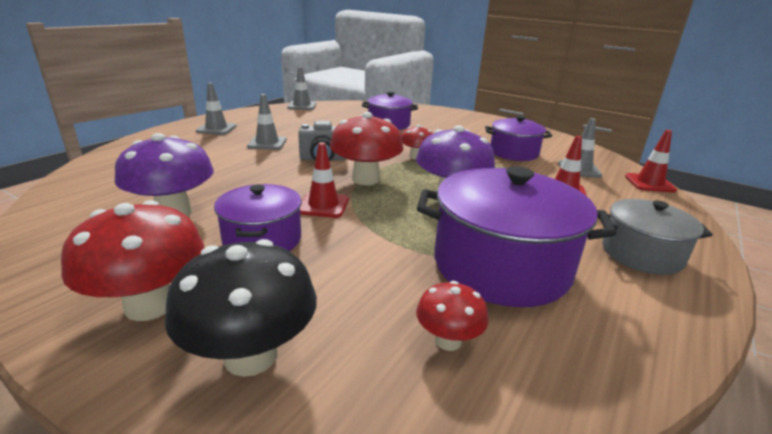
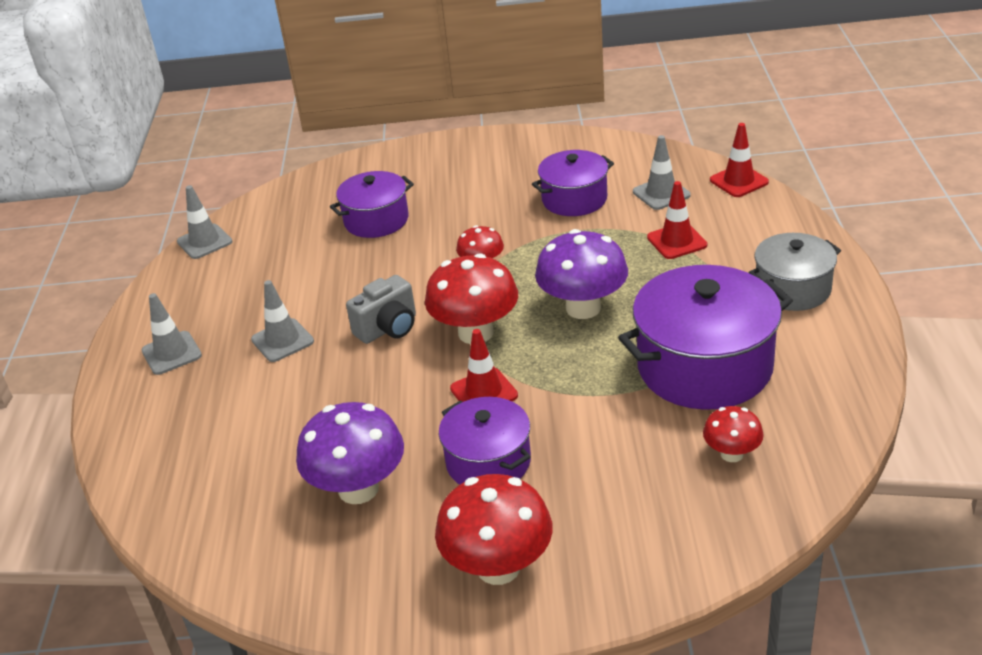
camera: 30 degrees left, 10 degrees up
black mushroom [165,239,317,377] -> none

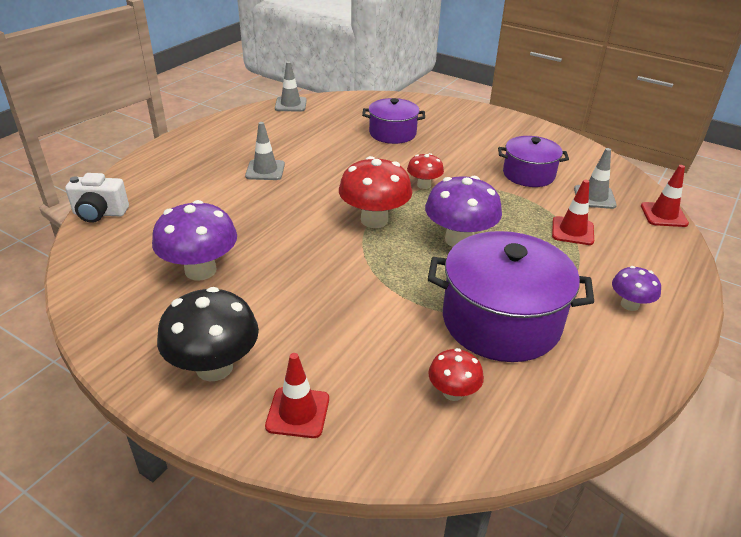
camera: 30 degrees right, 0 degrees up
grey traffic cone [142,293,202,375] -> none
grey camera [346,275,416,344] -> none
red mushroom [435,474,553,585] -> black mushroom [157,287,259,381]
purple pot [439,397,531,485] -> none
red traffic cone [450,329,518,402] -> red traffic cone moved to [265,353,329,438]
grey pot [749,233,841,311] -> purple mushroom [612,266,661,311]
none -> white camera [65,173,129,223]

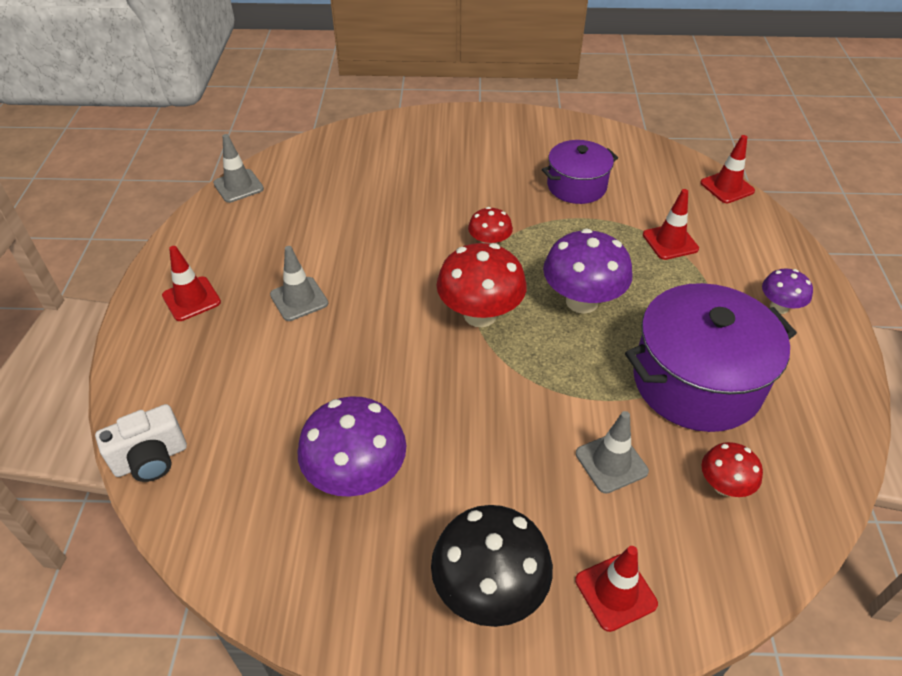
camera: 30 degrees left, 10 degrees up
purple pot [362,98,425,144] -> none
grey traffic cone [574,148,617,209] -> grey traffic cone moved to [576,411,649,494]
none -> red traffic cone [162,246,221,321]

